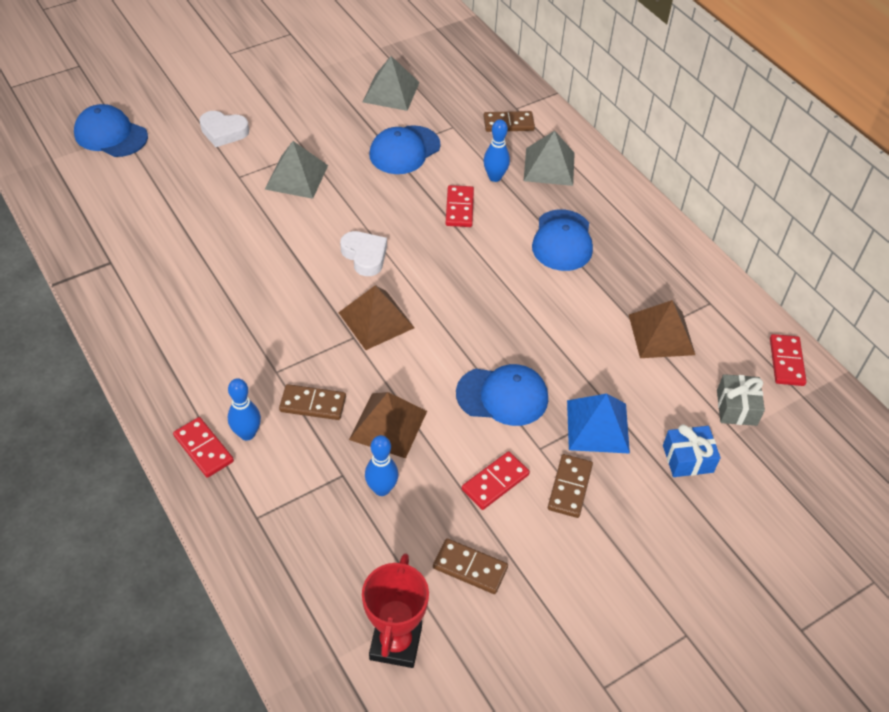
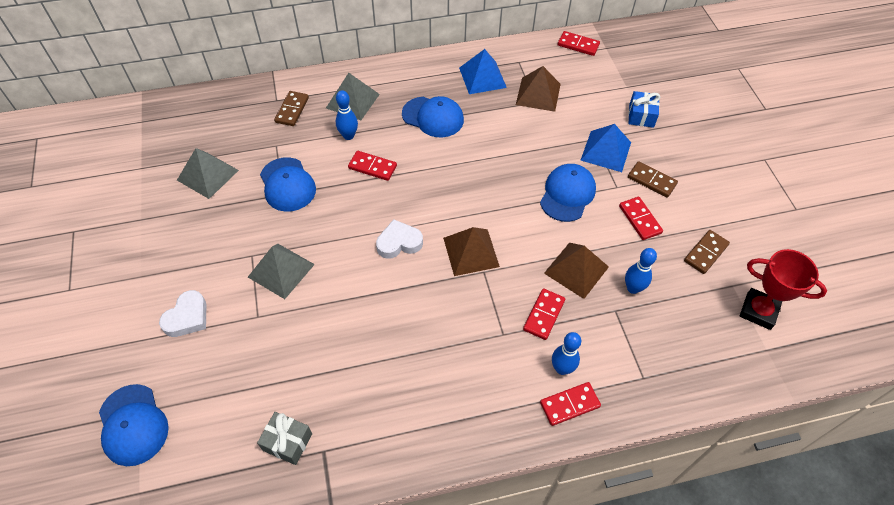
camera: 70 degrees left, 5 degrees up
blue cap [74,104,148,157] -> blue cap turned 75 degrees counterclockwise [99,384,169,466]
brown domino [279,384,346,420] -> red domino [523,289,565,340]
grey gift [717,374,765,426] -> grey gift moved to [257,412,312,465]
none -> blue pyramid [459,49,507,94]

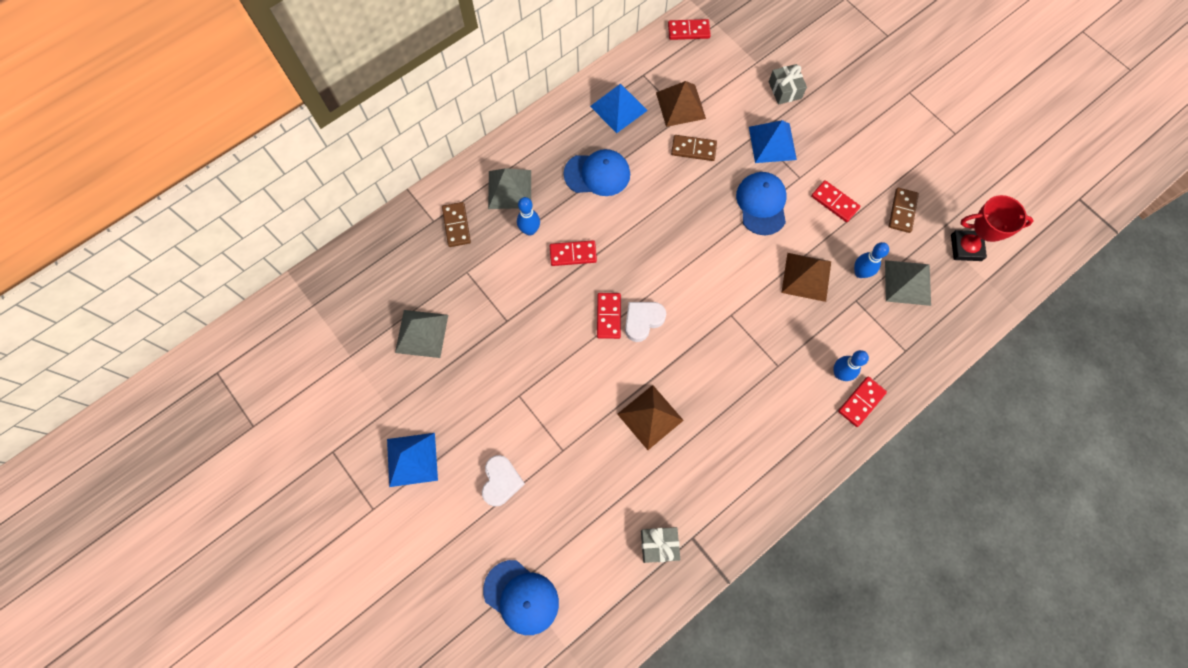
camera: 25 degrees left, 15 degrees up
grey pyramid [248,244,315,299] -> grey pyramid moved to [885,260,931,306]
blue cap [260,157,316,212] -> none
brown pyramid [443,227,500,276] -> brown pyramid moved to [617,385,684,450]
red domino [523,289,565,340] -> red domino moved to [597,293,621,339]
brown domino [628,161,678,198] -> brown domino moved to [671,135,717,161]
blue gift [629,91,660,128] -> grey gift [769,64,807,105]
none -> blue pyramid [387,433,438,487]

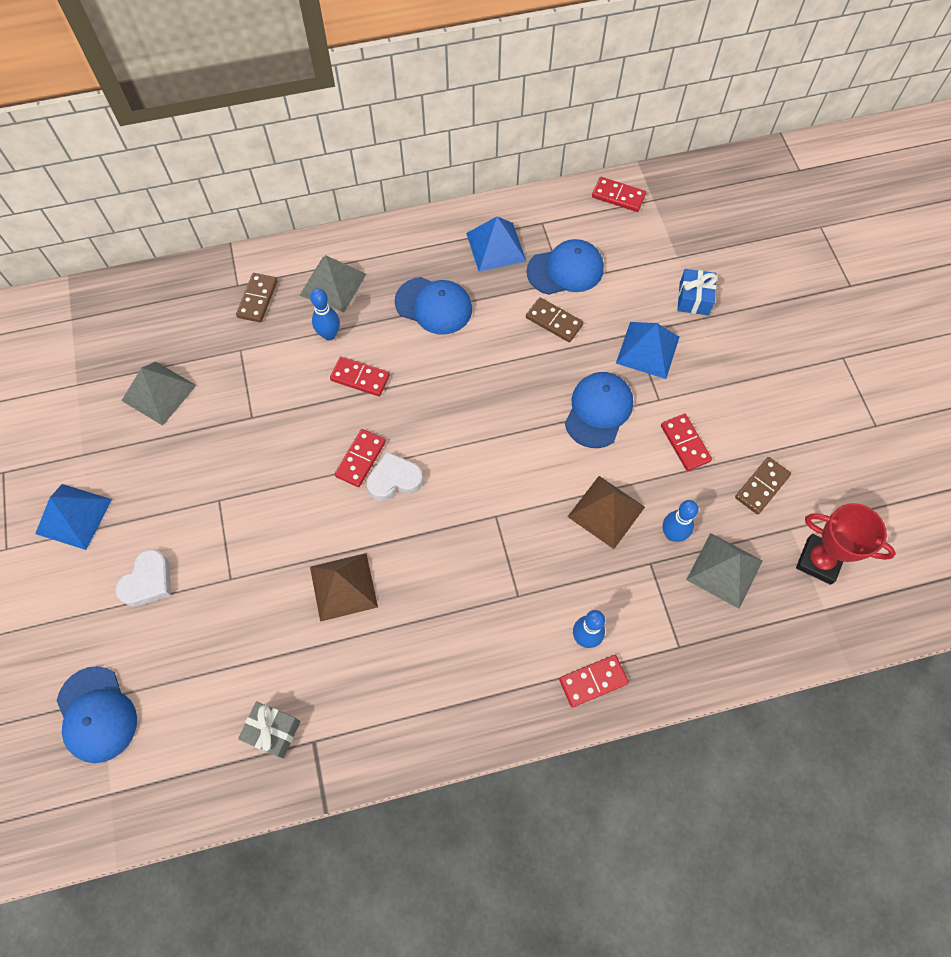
camera: 25 degrees right, 5 degrees down
brown pyramid [656,81,706,127] -> blue cap [527,239,604,295]
grey gift [769,64,807,105] -> blue gift [677,269,718,315]

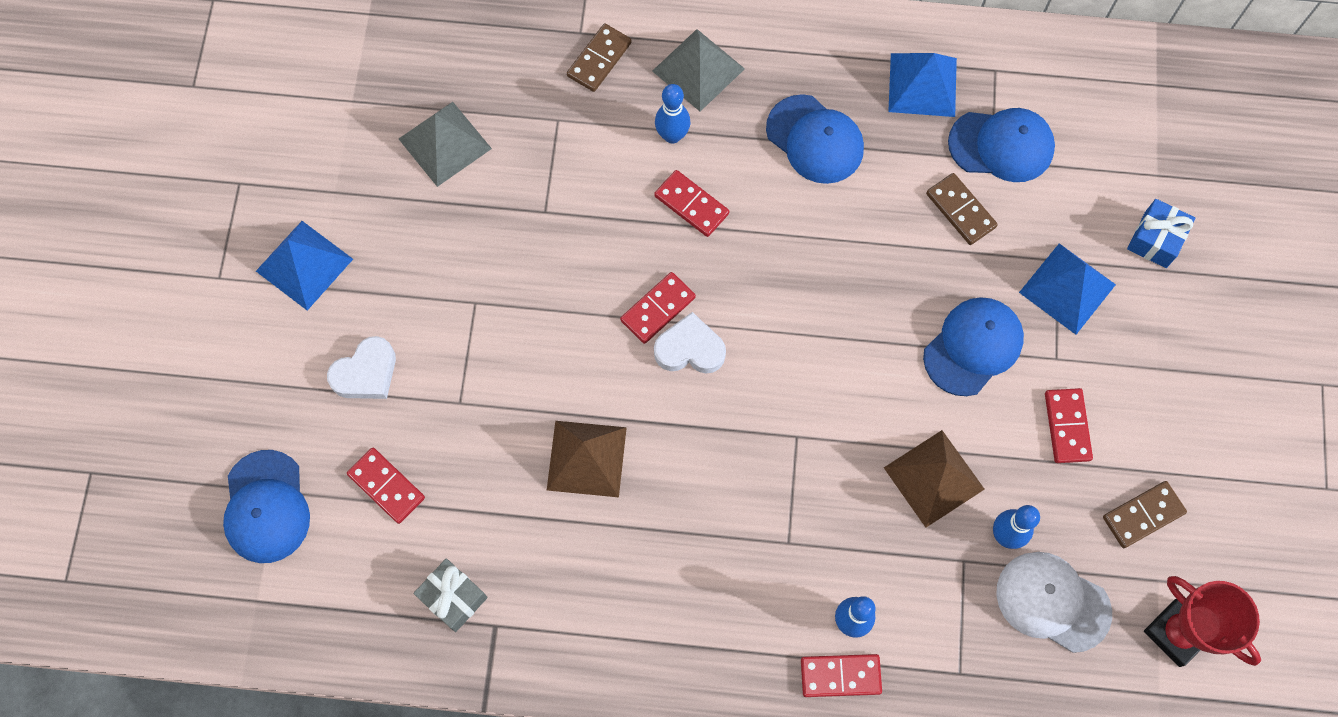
camera: 20 degrees right, 5 degrees up
red domino [592,177,646,212] -> red domino moved to [347,448,425,524]
grey pyramid [686,533,763,609] -> white cap [996,552,1112,653]

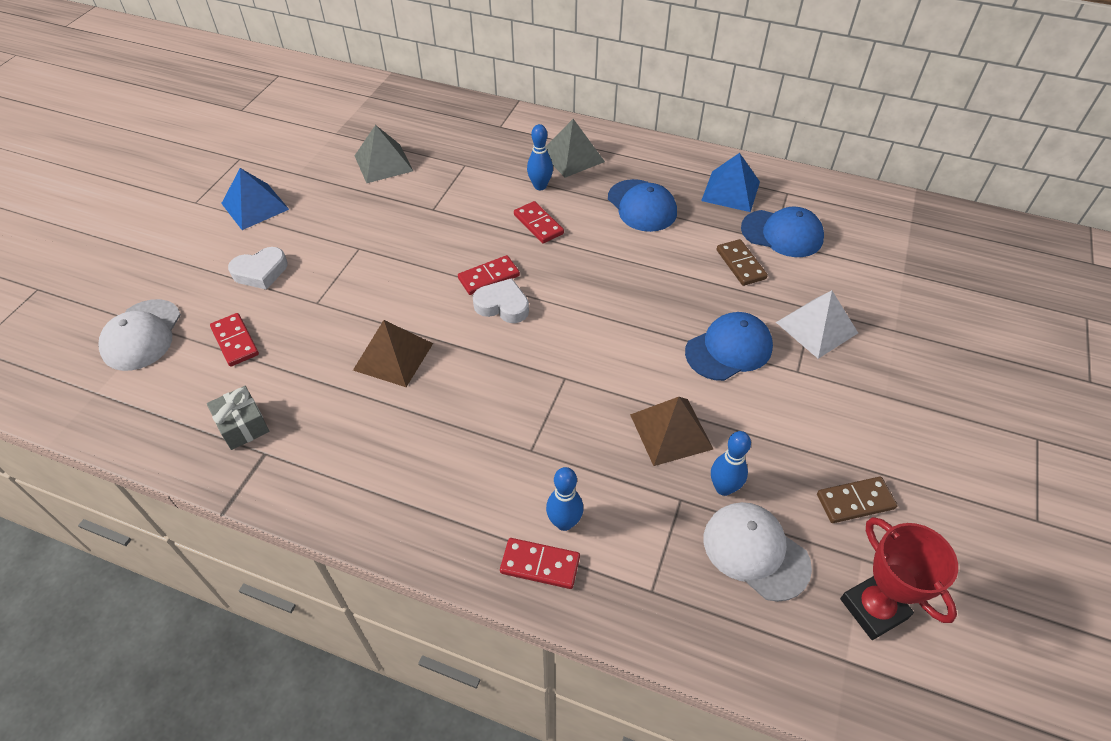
camera: 15 degrees right, 20 degrees down
blue cap [223,450,310,563] -> white cap [99,299,181,371]
brown domino [567,23,632,92] -> none
blue pyramid [1019,243,1116,334] -> white pyramid [776,290,858,359]
red domino [1045,388,1093,463] -> none
blue gift [1127,199,1195,268] -> none

